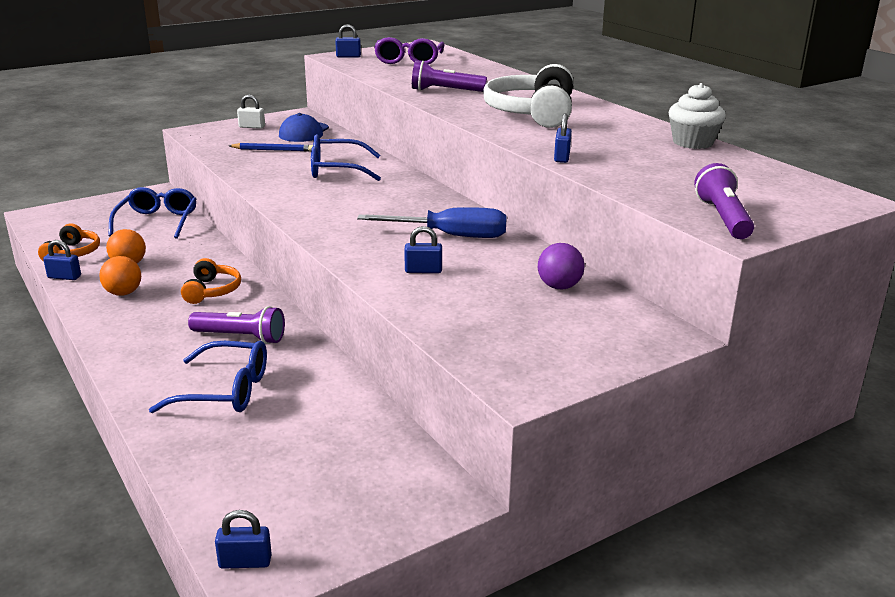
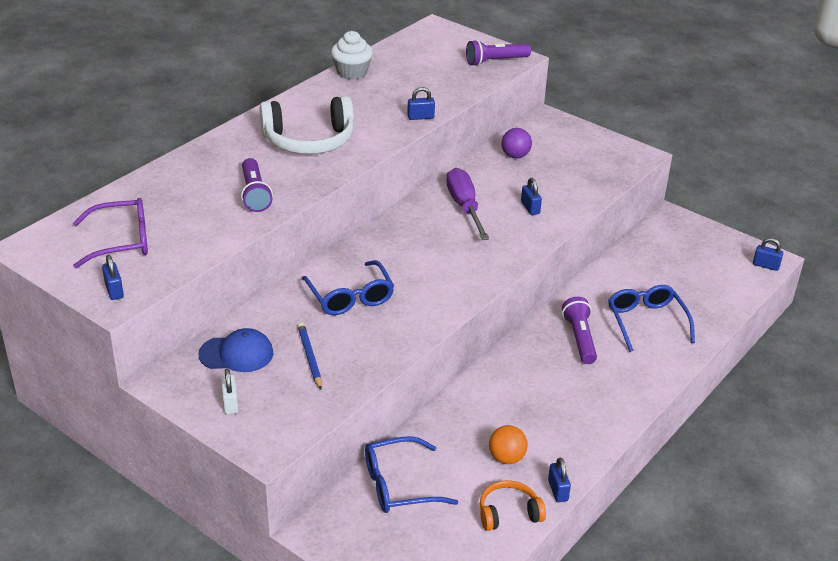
camera: 110 degrees left, 10 degrees up
orange ball [99,256,141,296] -> none
orange headphones [181,258,241,304] -> none
blue padlock [215,510,272,569] -> blue padlock turned 45 degrees counterclockwise [753,238,783,271]
blue screwdriver [357,207,507,238] -> purple screwdriver [446,168,489,240]

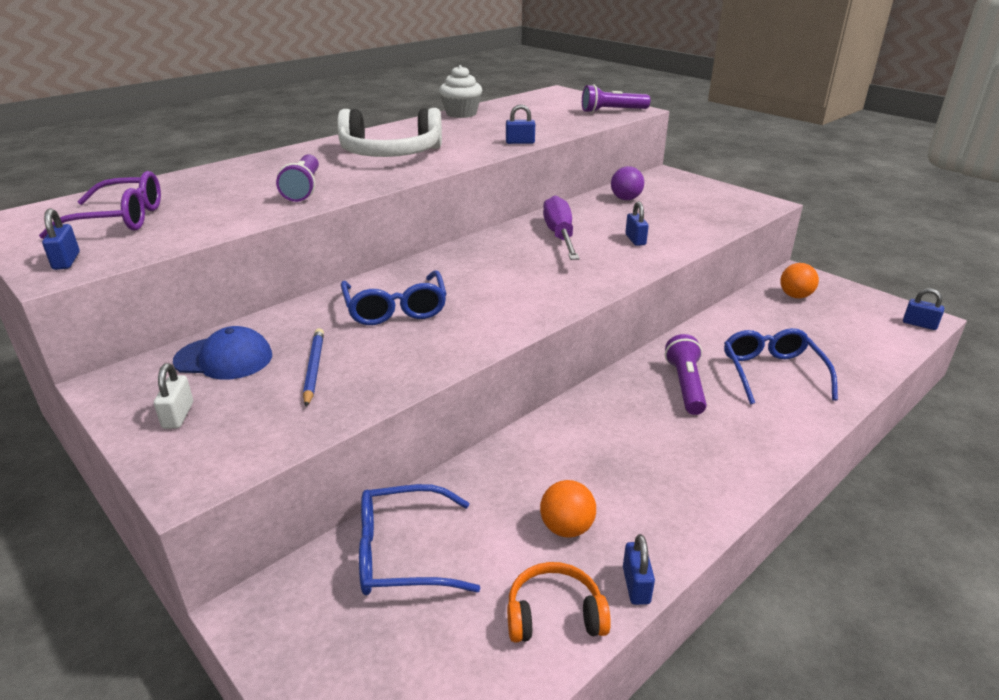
camera: 10 degrees right, 5 degrees down
none -> orange ball [780,263,819,298]

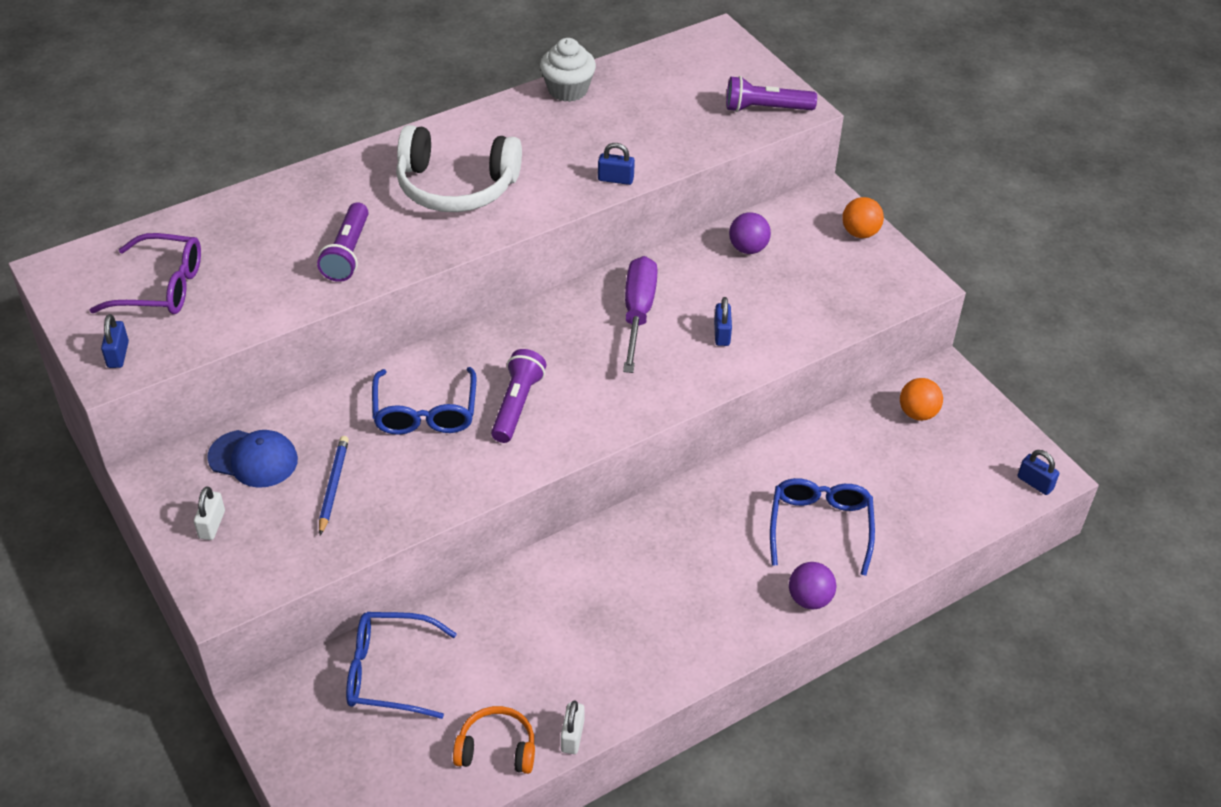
camera: 10 degrees right, 15 degrees up
orange ball [540,480,596,538] -> orange ball moved to [842,197,884,238]
blue padlock [623,534,655,605] -> white padlock [561,701,585,754]
purple flashlight [665,334,707,415] -> purple flashlight moved to [491,349,546,443]
none -> purple ball [789,562,837,609]

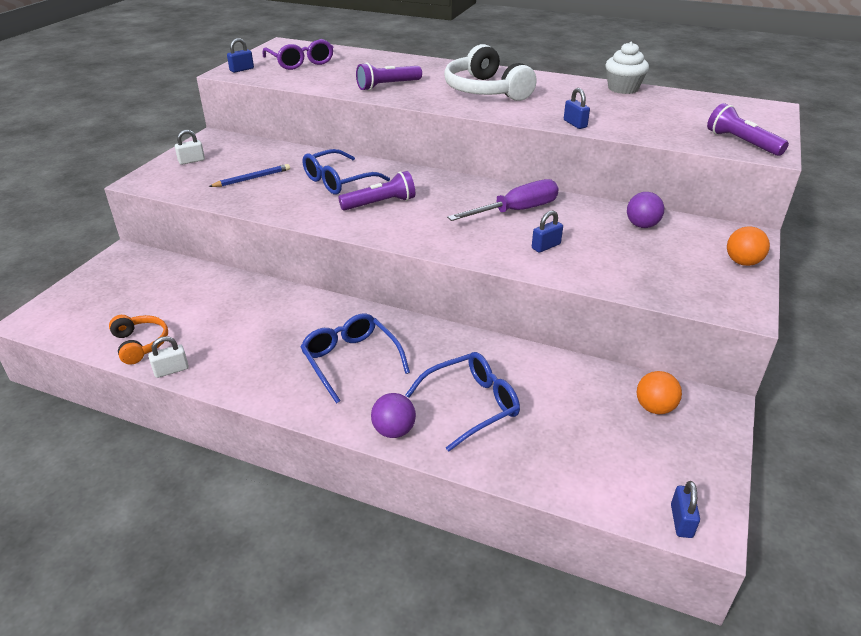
camera: 55 degrees right, 10 degrees down
blue cap [207,430,298,488] -> none
blue glasses [346,612,457,719] -> blue glasses moved to [300,313,410,404]

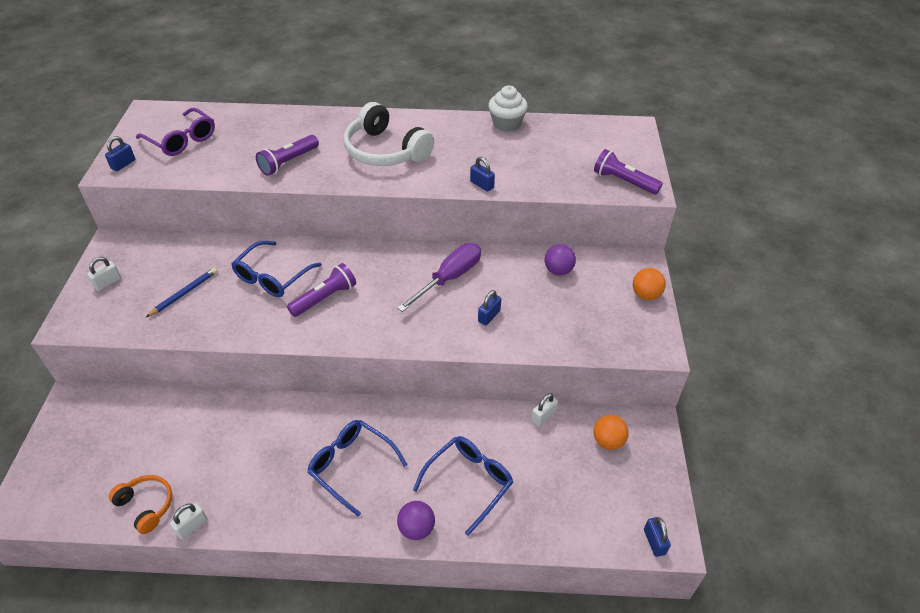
camera: 20 degrees left, 10 degrees up
none -> white padlock [531,393,558,426]

